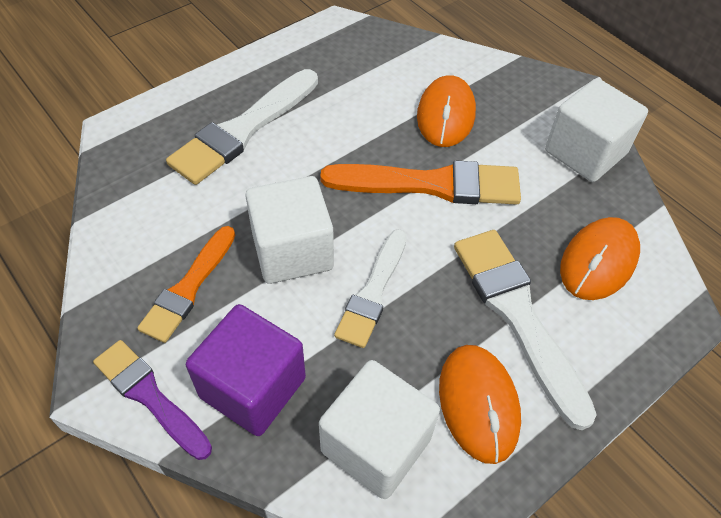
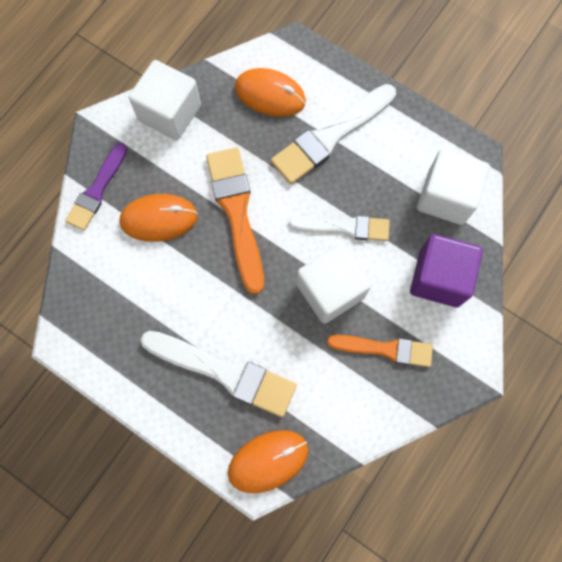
camera: 105 degrees left, 20 degrees up
purple brush [93,340,212,460] -> purple brush moved to [65,143,127,230]
orange mouse [439,345,521,464] -> orange mouse moved to [228,430,308,493]

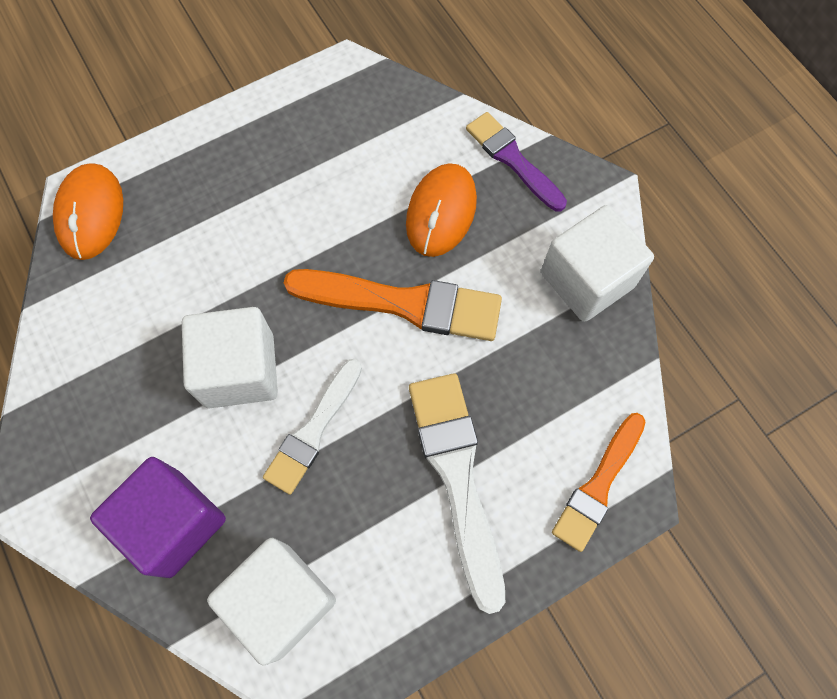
camera: 115 degrees right, 5 degrees down
white brush [140,331,297,417] -> none
orange mouse [235,68,306,117] -> none
orange brush [327,335,433,367] -> orange brush moved to [552,413,646,552]

